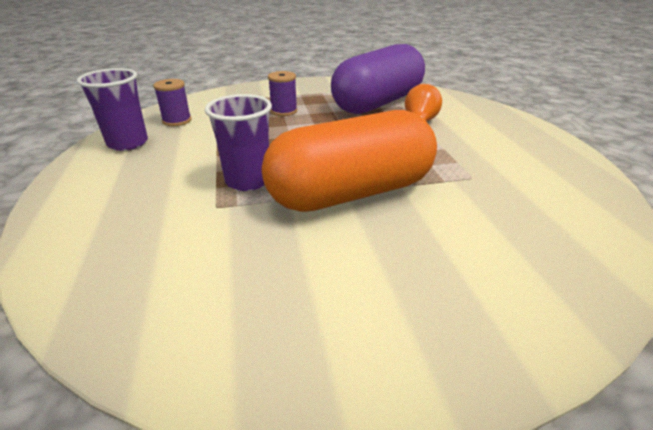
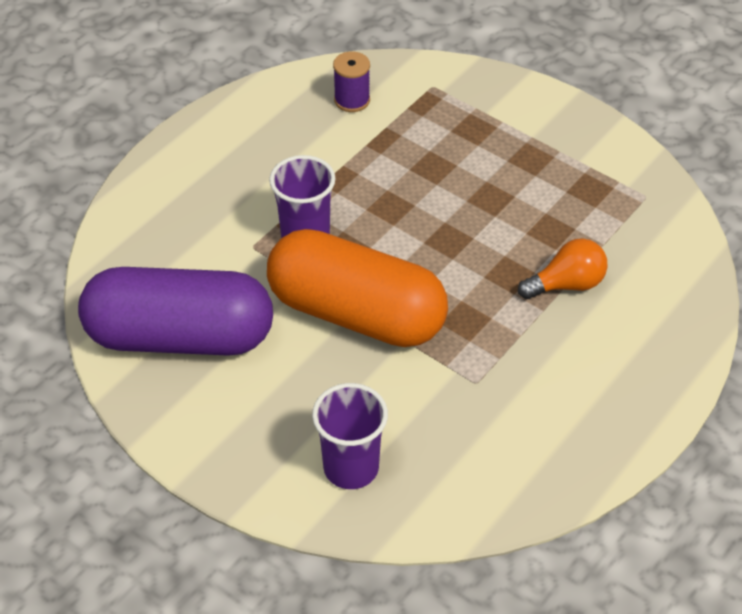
camera: 50 degrees right, 15 degrees up
purple cup [77,68,148,151] -> purple cup moved to [312,383,388,489]
purple spool [268,71,297,116] -> none
purple capsule [331,44,425,114] -> purple capsule moved to [78,267,273,356]

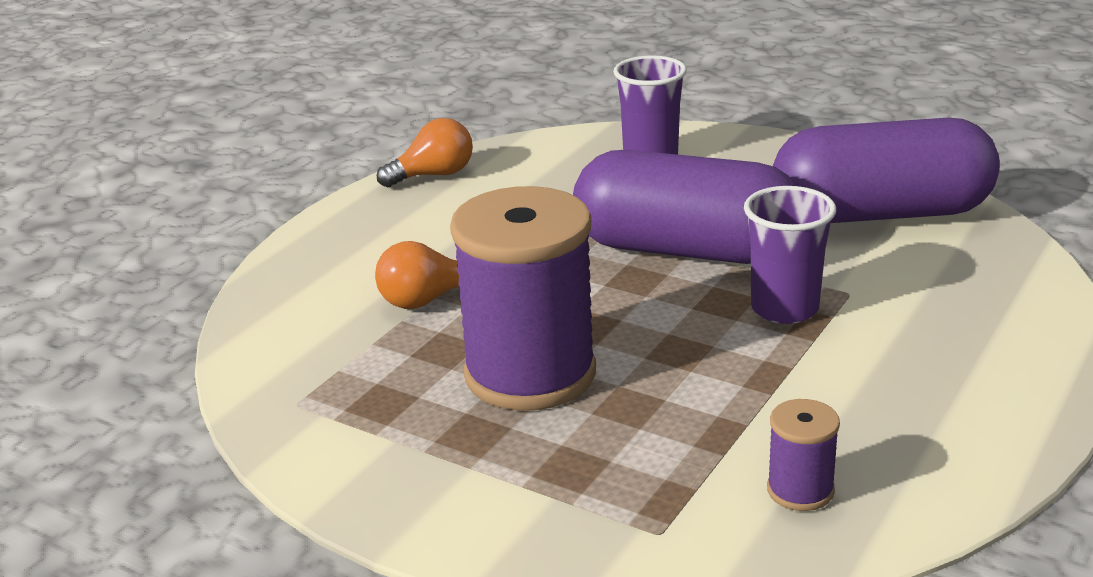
camera: 175 degrees right, 20 degrees down
orange capsule [267,229,448,347] -> purple capsule [573,150,796,264]
none -> orange light bulb [377,118,473,187]
none -> purple spool [450,186,596,411]

